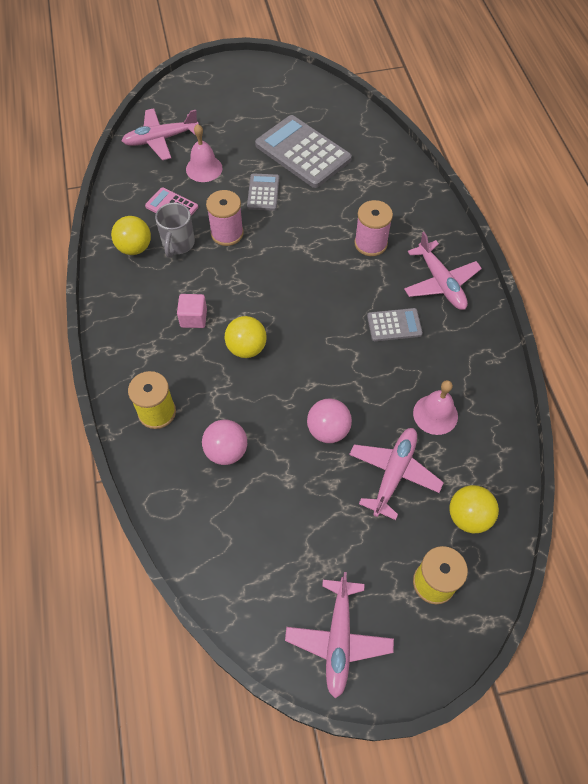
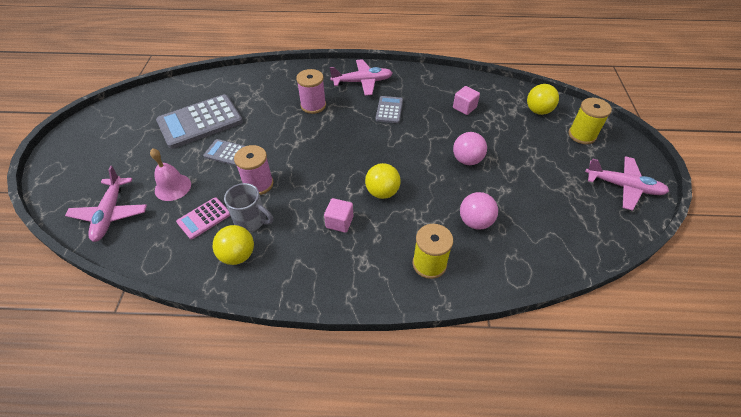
camera: 75 degrees left, 10 degrees down
pink plane [349,428,444,520] -> none
pink bell [413,380,458,435] -> pink cube [453,86,480,115]

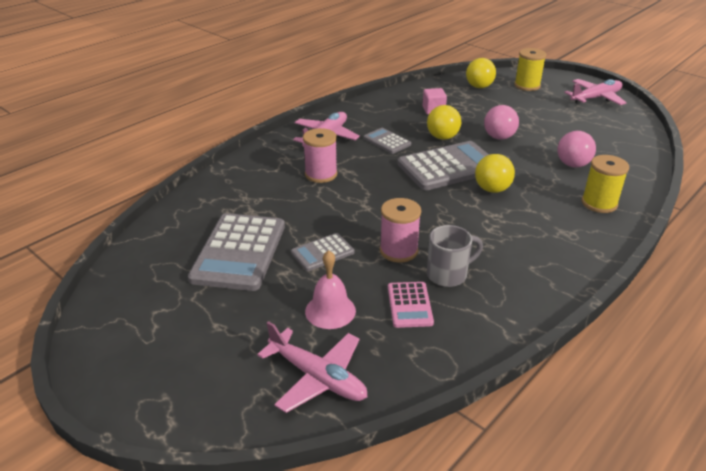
camera: 50 degrees left, 15 degrees down
yellow ball [213,225,254,265] -> yellow ball moved to [427,105,461,140]
pink cube [324,198,353,233] -> none
none -> grey calculator [398,141,489,190]

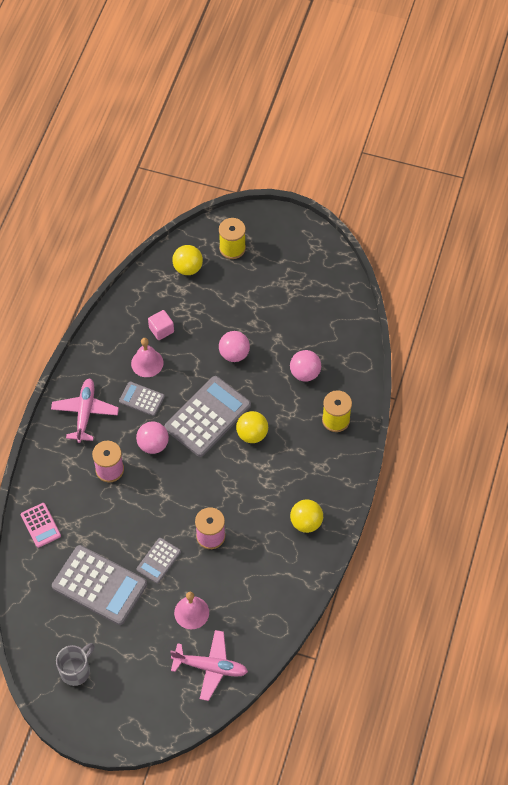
camera: 25 degrees left, 25 degrees up
grey calculator [188,213,285,291] -> grey calculator turned 45 degrees counterclockwise [52,545,147,625]
pink calculator [388,282,434,328] -> pink calculator moved to [21,503,61,548]
yellow ball [427,105,461,140] -> yellow ball moved to [290,499,323,533]
grey mug [427,225,483,287] -> grey mug moved to [56,643,94,686]
pink plane [564,79,626,105] -> none
none -> pink bell [131,338,163,377]
none -> pink ball [136,422,169,454]

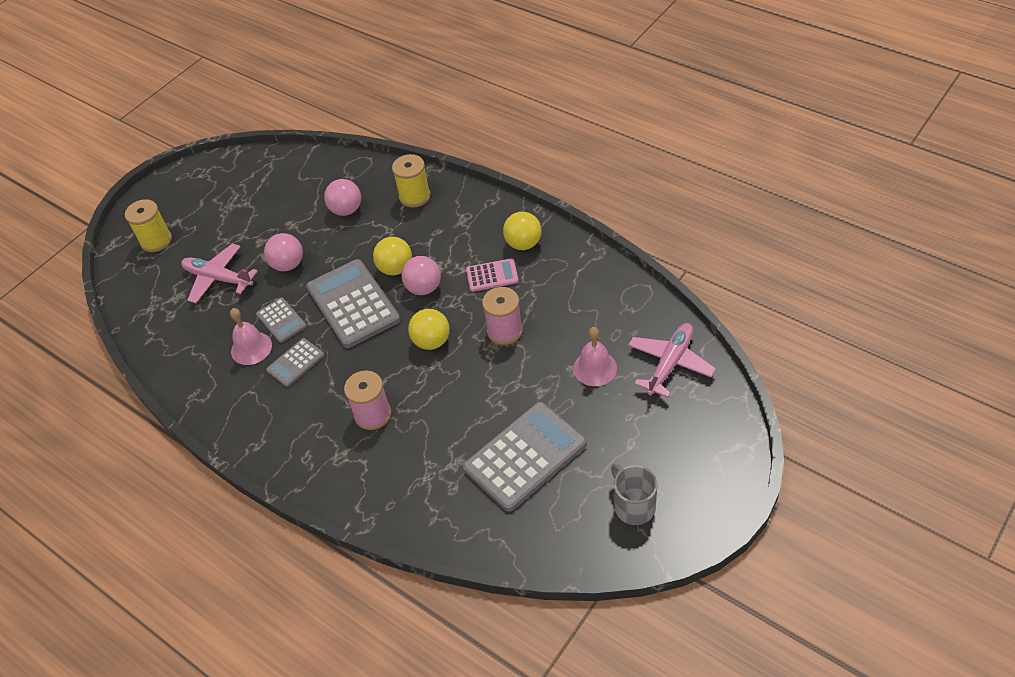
camera: 65 degrees left, 10 degrees down
pink calculator [21,503,61,548] -> pink calculator moved to [466,258,519,292]
pink plane [51,378,119,443] -> pink plane moved to [181,243,258,303]
pink ball [136,422,169,454] -> pink ball moved to [401,256,441,295]
grey calculator [136,538,181,584] -> grey calculator moved to [256,297,307,343]
pink cube [148,310,174,340] -> none
yellow ball [172,245,203,275] -> yellow ball moved to [408,309,450,350]

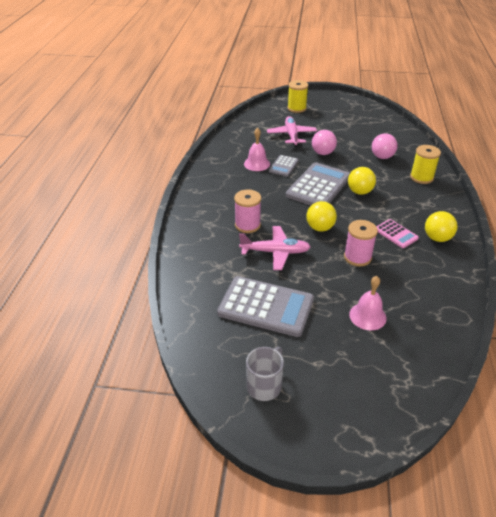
camera: 55 degrees right, 10 degrees down
grey calculator [266,338,325,387] -> none
pink ball [401,256,441,295] -> none
pink plane [628,323,716,398] -> pink plane moved to [239,226,311,270]

